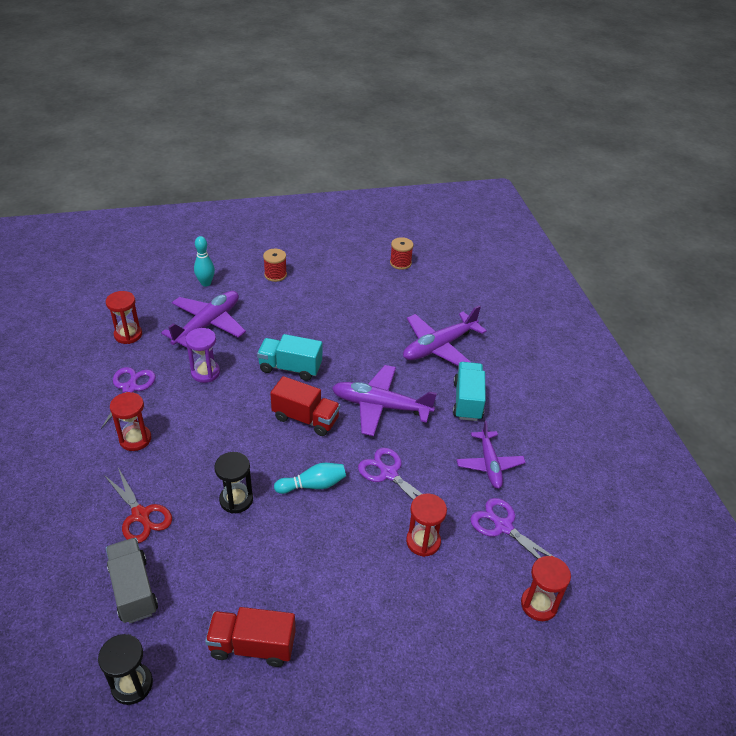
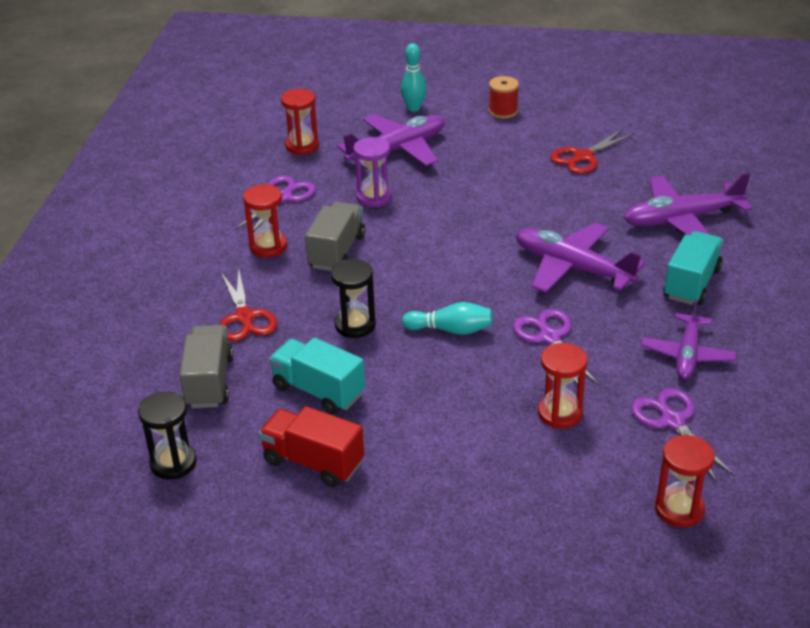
camera: 25 degrees right, 5 degrees down
turquoise truck [257,334,322,381] -> turquoise truck moved to [269,337,365,415]
red truck [270,376,340,436] -> none
red spool [390,237,413,270] -> none
none -> grey truck [305,202,365,271]
none -> red scissors [550,129,635,174]

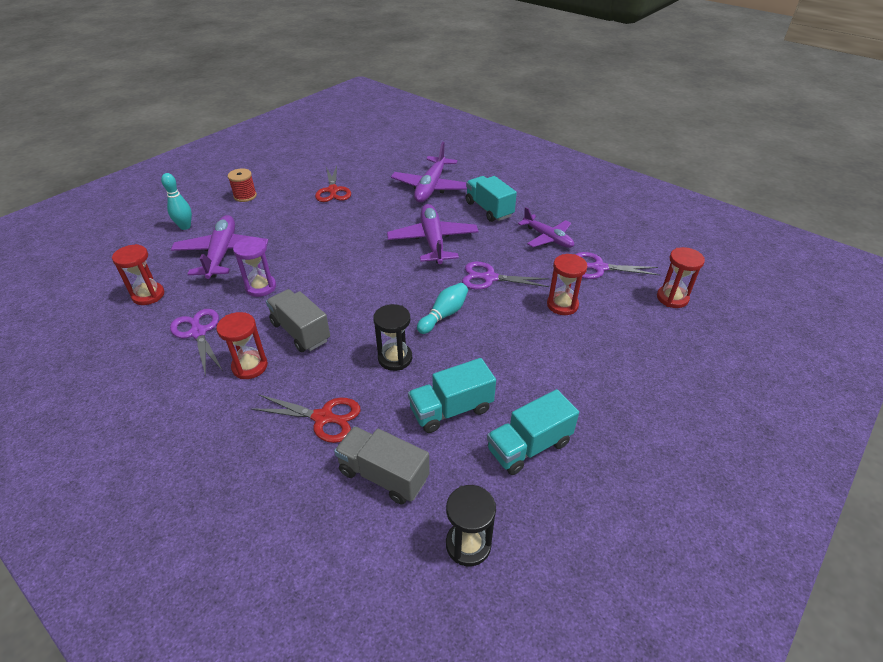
camera: 60 degrees left, 5 degrees up
red truck [259,406,364,487] -> turquoise truck [487,389,579,475]
purple plane [516,223,645,293] -> purple plane turned 105 degrees clockwise [387,204,479,264]

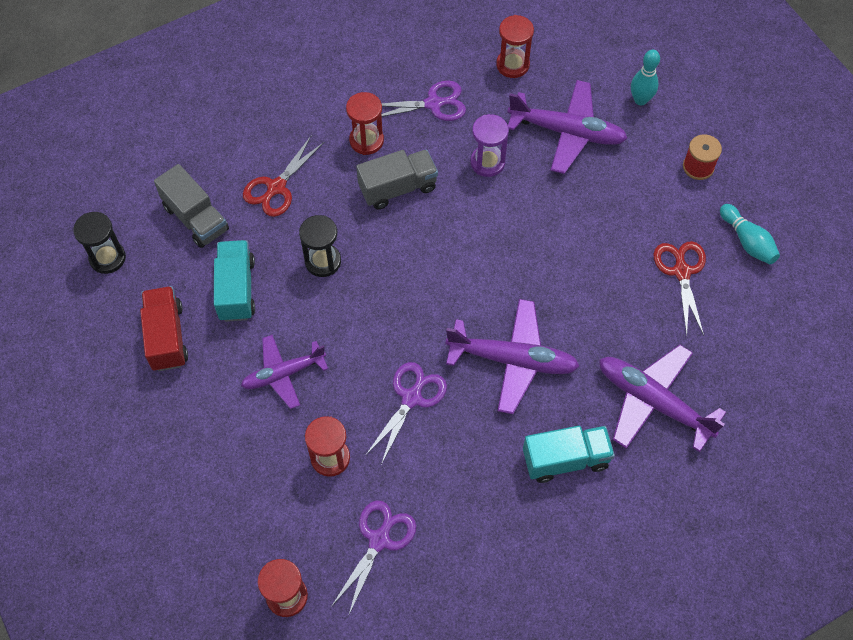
camera: 110 degrees right, 20 degrees up
red scissors [315,166,351,202] -> red scissors turned 75 degrees clockwise [653,241,706,336]
grey truck [334,426,430,504] -> grey truck turned 90 degrees clockwise [154,164,229,248]
turquoise bowling pin [417,283,468,334] -> turquoise bowling pin moved to [720,204,780,264]
turquoise truck [487,389,579,475] -> red truck [140,286,188,371]
purple plane [518,207,574,248] -> purple plane moved to [241,335,328,409]

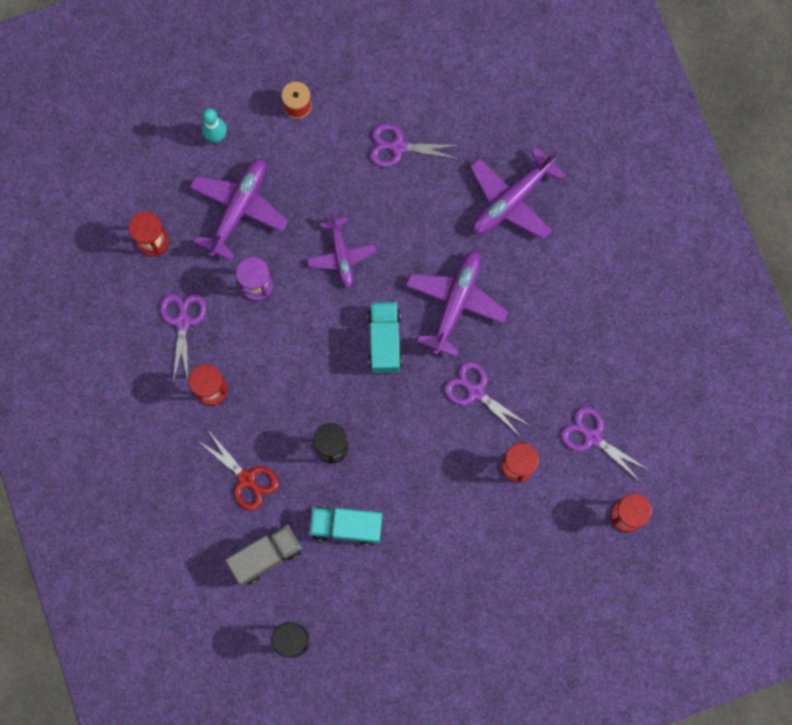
camera: 80 degrees left, 15 degrees up
red truck [140,286,188,371] -> none
purple plane [241,335,328,409] -> purple plane moved to [307,213,376,288]
grey truck [356,150,438,209] -> none
turquoise truck [523,426,615,483] -> turquoise truck moved to [368,302,402,373]
red scissors [653,241,706,336] -> purple scissors [369,124,461,167]
turquoise bowling pin [720,204,780,264] -> none

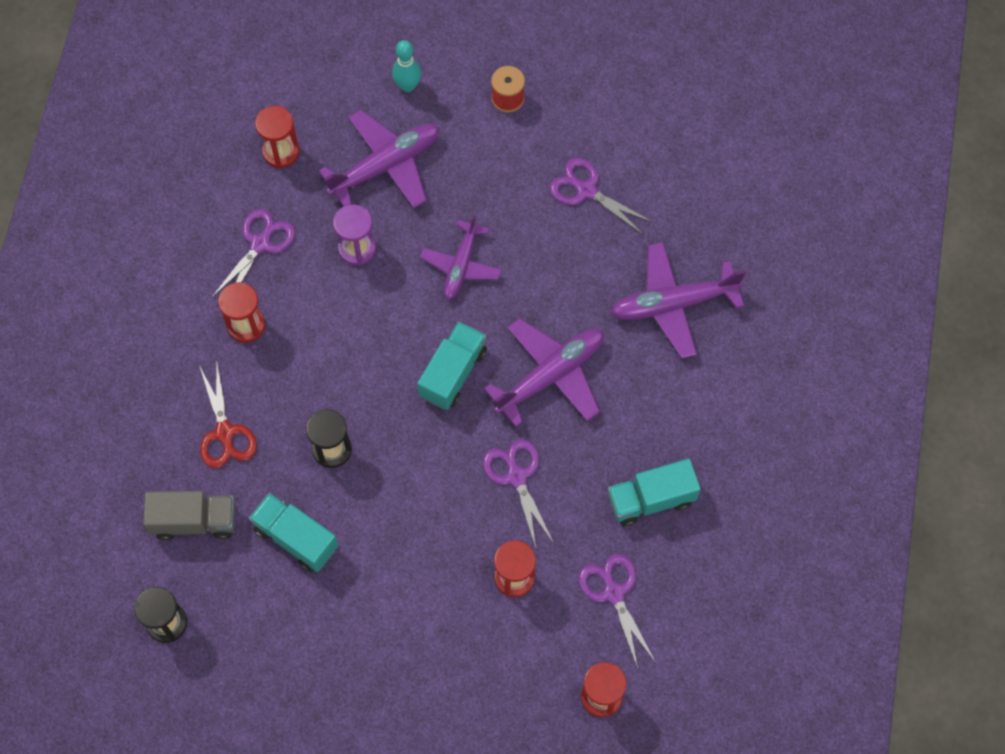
camera: 30 degrees right, 10 degrees down
none -> turquoise truck [608,459,701,526]

